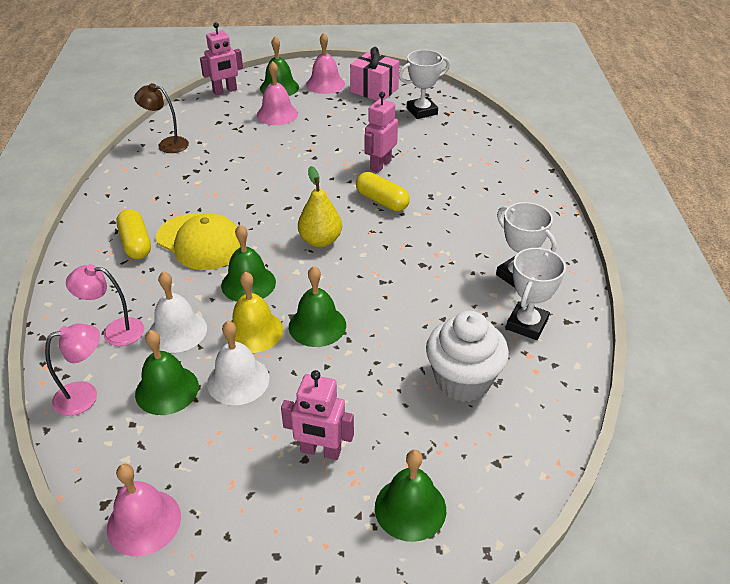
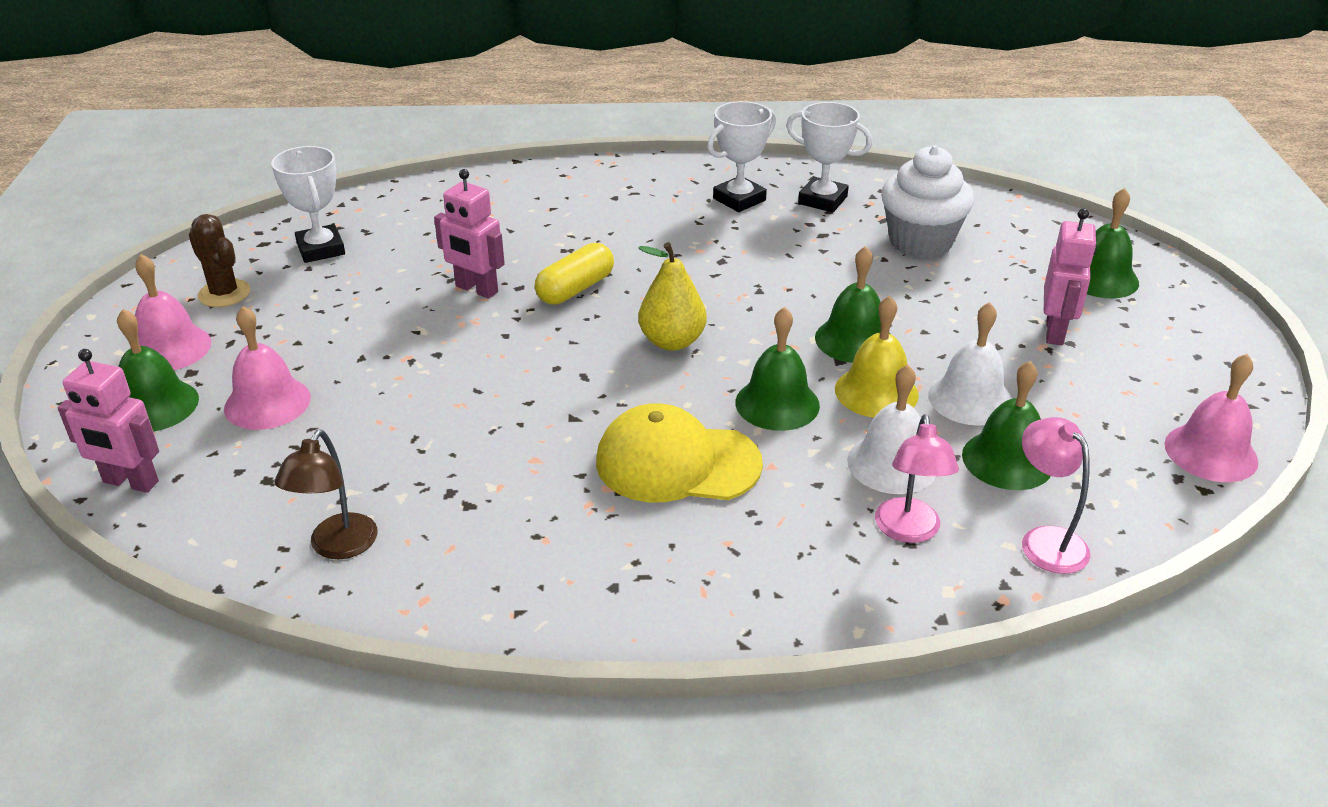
camera: 90 degrees left, 5 degrees down
yellow capsule [116,209,151,259] -> none
yellow cap [156,213,240,270] -> yellow cap turned 120 degrees counterclockwise [596,404,763,502]
pink robot [200,22,243,95] -> pink robot turned 135 degrees clockwise [58,349,159,493]
pink gift [350,47,399,101] -> brown cactus [189,214,251,307]

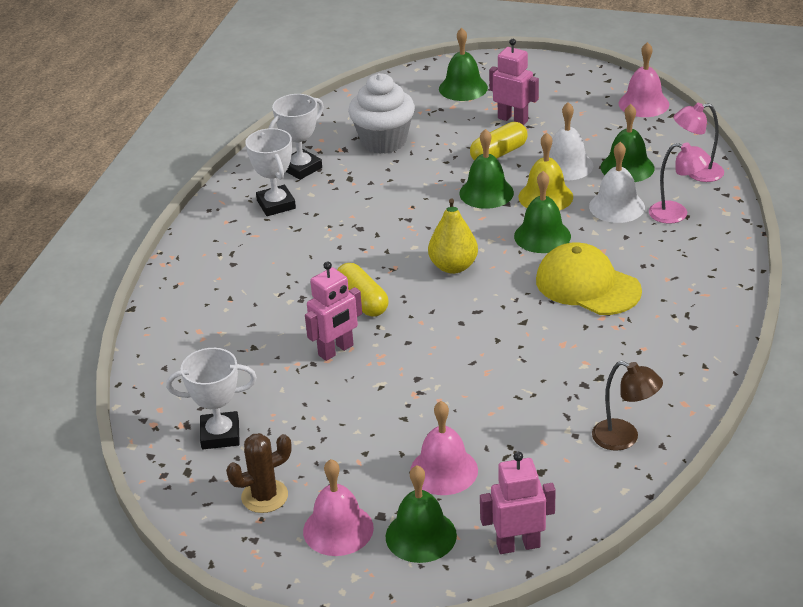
camera: 70 degrees left, 0 degrees up
pink robot [58,349,159,493] -> pink robot turned 135 degrees counterclockwise [480,452,556,554]
yellow cap [596,404,763,502] -> yellow cap turned 105 degrees clockwise [536,242,642,315]
none -> yellow capsule [470,122,528,160]

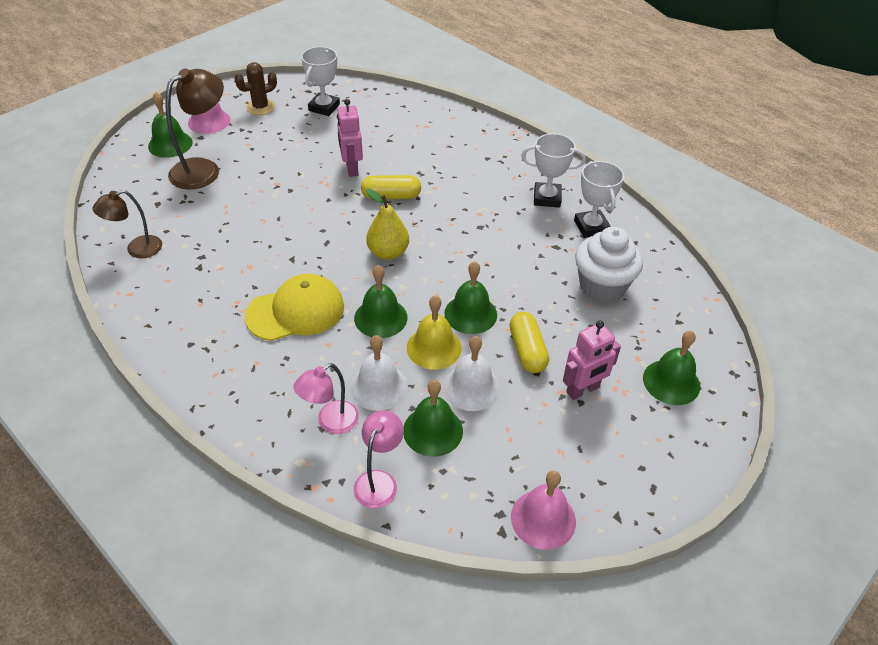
camera: 115 degrees right, 10 degrees up
brown cactus [226,433,292,513] -> brown cactus turned 60 degrees clockwise [234,62,277,115]
pink bell [410,401,478,495] -> brown lamp [165,68,224,190]
pink robot [480,452,556,554] -> none

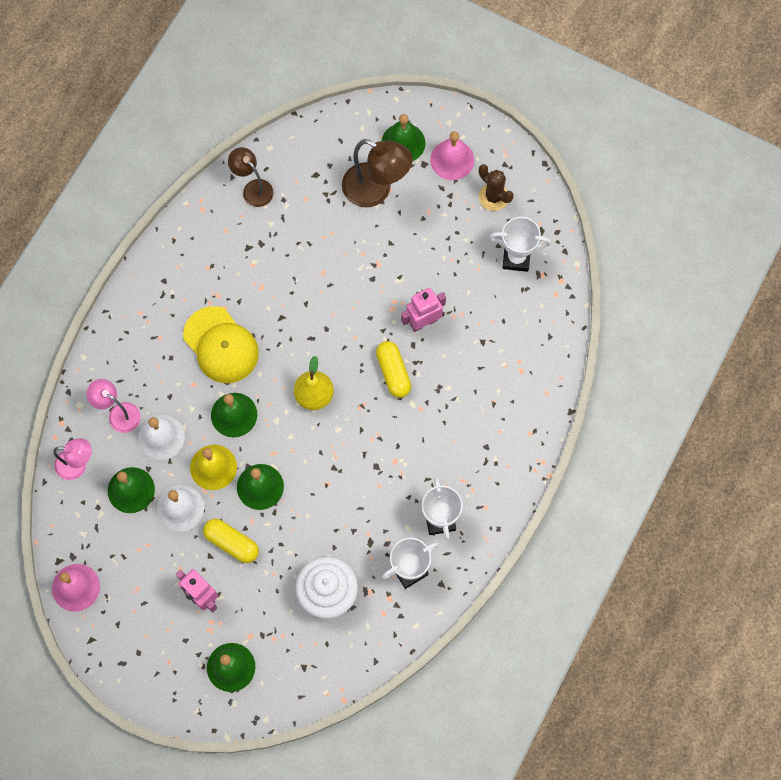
camera: 75 degrees right, 25 degrees up
yellow capsule [509,312,549,373] -> yellow capsule turned 60 degrees clockwise [203,519,259,563]

